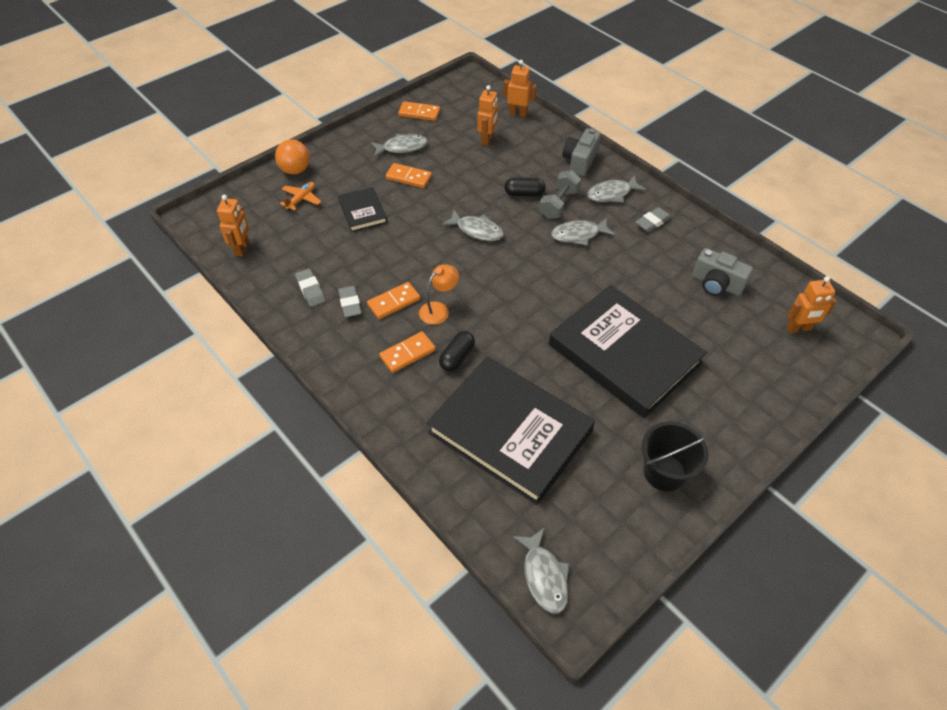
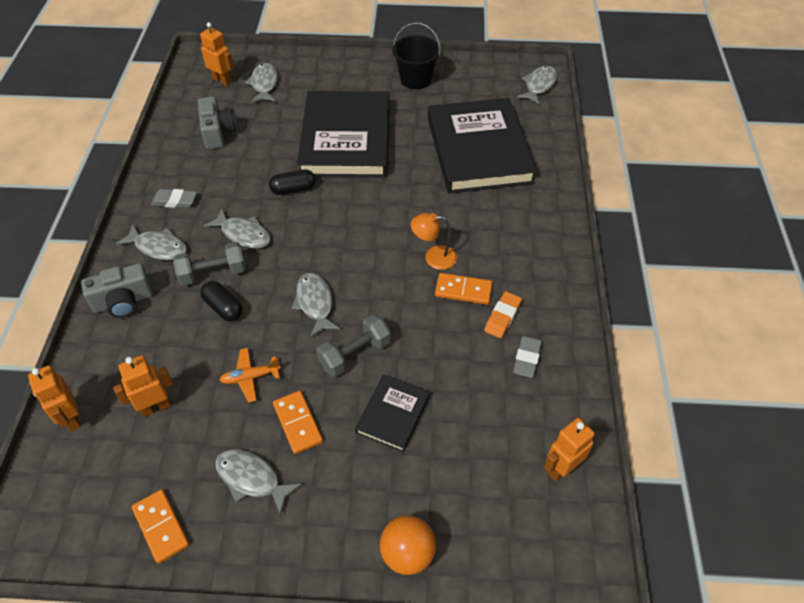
camera: 135 degrees left, 0 degrees up
orange plane [280,182,321,211] -> orange plane moved to [220,348,281,402]
grey eraser [338,286,362,317] -> orange eraser [484,291,522,338]
orange domino [379,331,436,373] -> none
black capsule [439,331,475,372] -> black capsule moved to [269,169,316,195]
none -> grey fish [245,63,278,103]
none -> grey dumbbell [316,314,391,377]

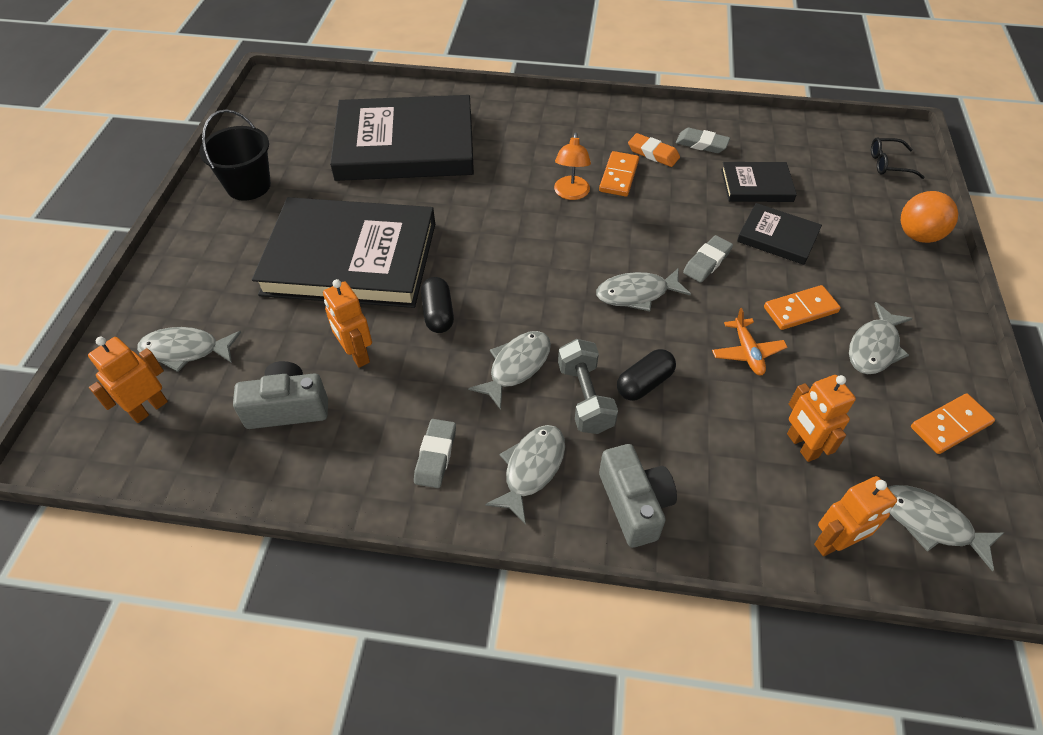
camera: 85 degrees left, 0 degrees up
grey dumbbell [316,314,391,377] -> grey eraser [683,235,733,283]
grey fish [517,66,557,104] -> grey fish moved to [888,485,1004,571]
orange robot [544,418,595,481] -> orange robot moved to [323,279,372,368]
none -> black book [721,162,797,202]
none -> black glasses [871,137,925,179]

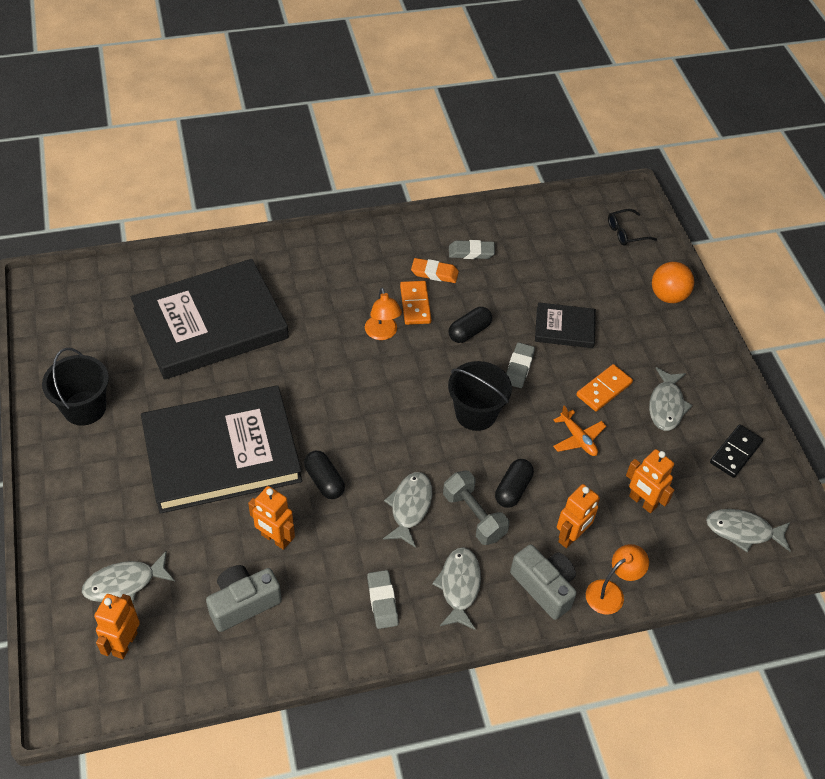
camera: 25 degrees left, 0 degrees up
grey fish [596,268,691,311] -> black bucket [448,361,512,431]
black book [721,162,797,202] -> none
orange robot [814,476,897,556] -> orange robot moved to [557,484,600,548]
orange domino [911,393,995,454] -> black domino [710,424,763,478]
none -> black capsule [449,307,492,343]
none -> orange lamp [586,544,649,615]

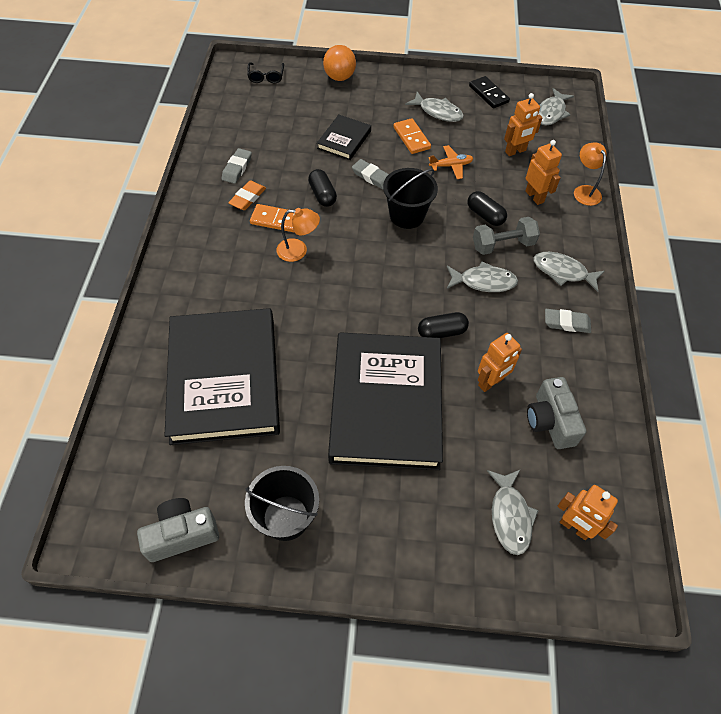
camera: 70 degrees left, 5 degrees up
grey fish [383,472,432,548] -> grey fish turned 150 degrees clockwise [447,261,518,292]
grey camera [510,544,577,620] -> grey camera moved to [137,498,219,562]

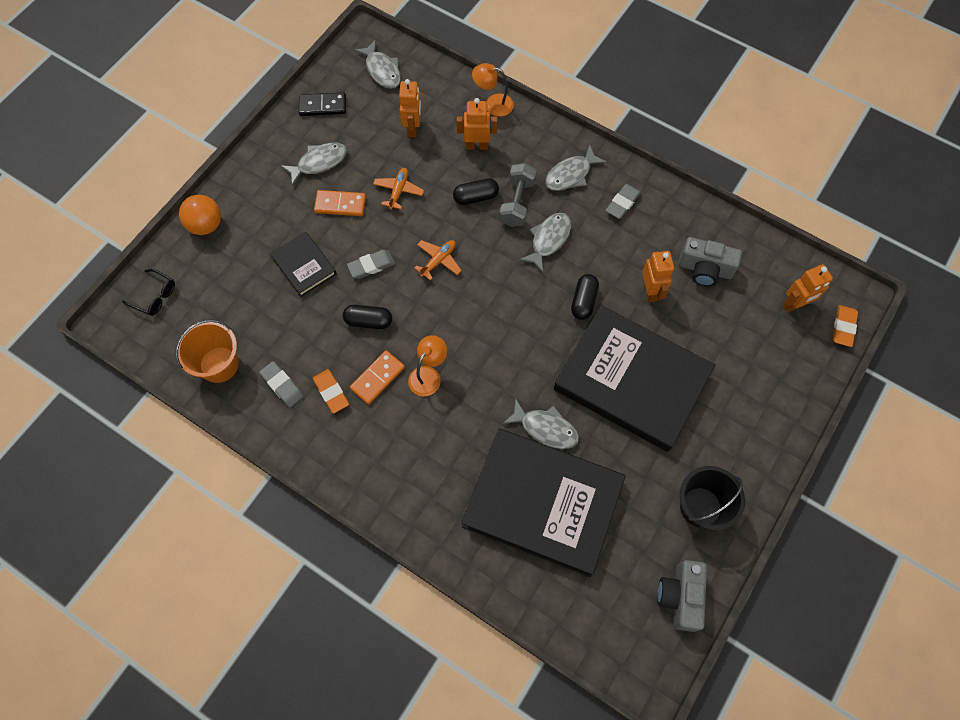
camera: 60 degrees left, 10 degrees up
black bucket [383,168,438,229] -> orange plane [415,240,462,281]
grey fish [487,469,539,555] -> grey fish moved to [503,398,579,449]
none -> orange bucket [176,319,239,383]
none -> orange eraser [833,305,858,347]

